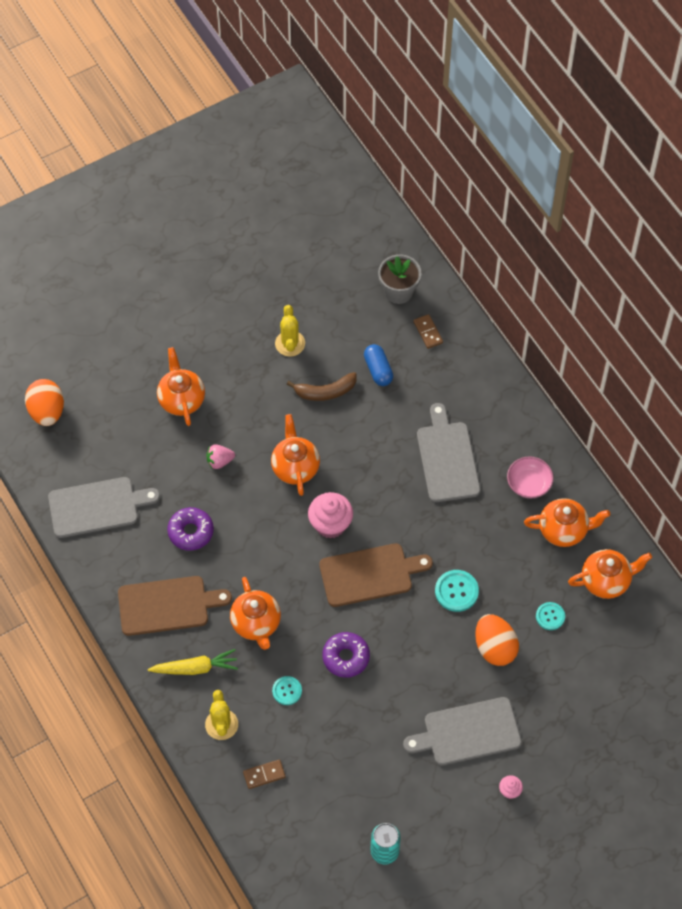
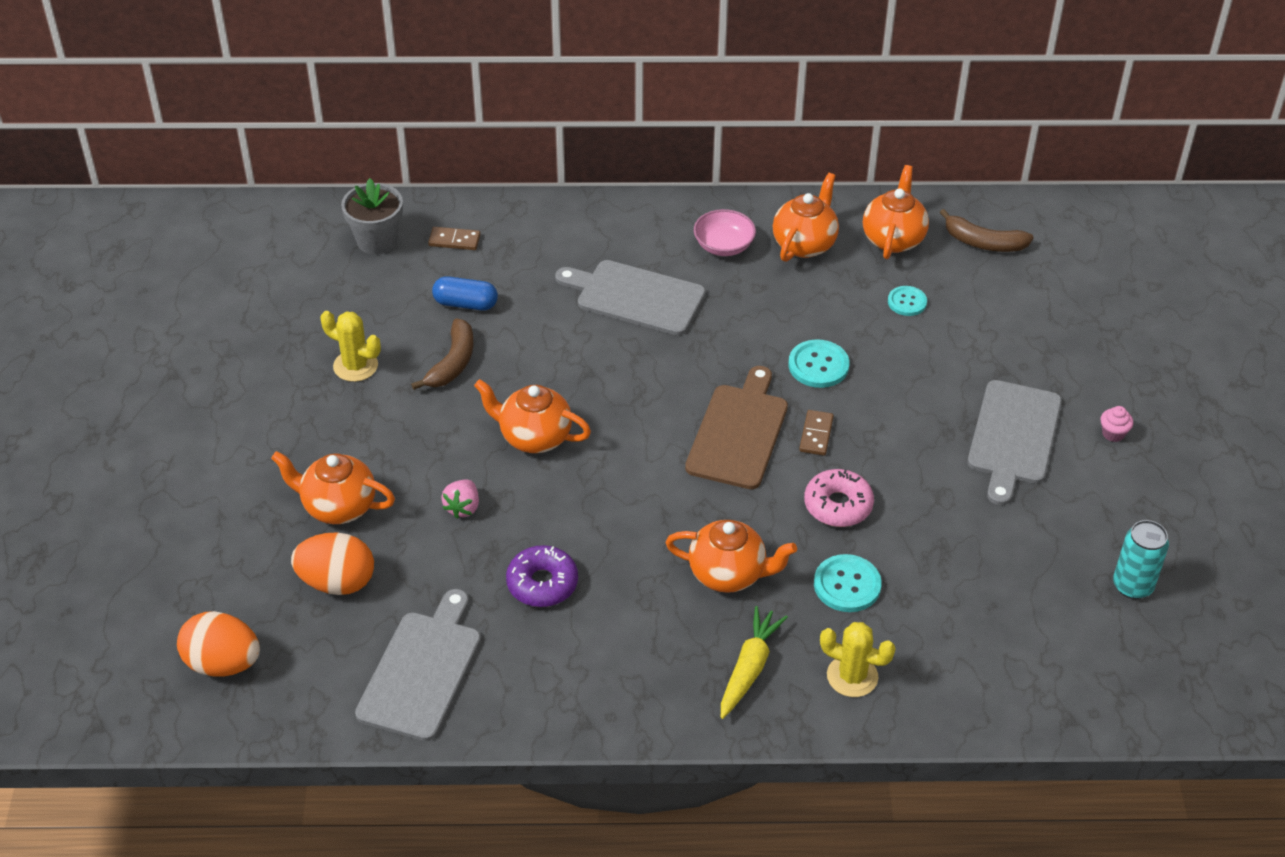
camera: 60 degrees left, 15 degrees down
brown cutting board [118,576,232,636] -> none
brown domino [243,760,286,789] -> brown domino moved to [799,410,834,456]
turquoise button [272,676,302,705] -> turquoise button [814,554,882,612], size x1.51
pink cupcake [308,492,353,539] -> none
purple donut [322,632,370,678] -> pink donut [804,469,874,527]
orange egg [475,614,519,666] -> orange egg moved to [291,532,374,595]
none -> brown banana [940,209,1034,252]

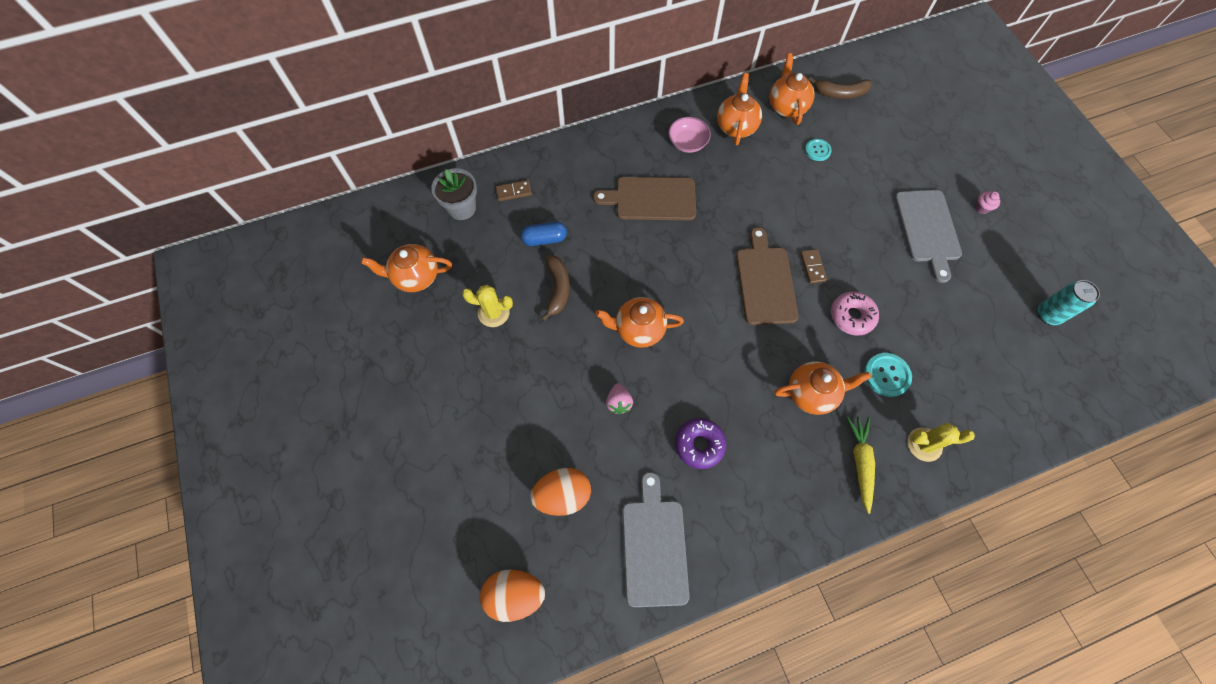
camera: 20 degrees left, 20 degrees up
orange teapot [271,451,395,524] -> orange teapot moved to [361,244,452,292]
grey cutting board [555,260,706,335] -> brown cutting board [593,177,696,220]
turquoise button [788,339,849,388] -> none

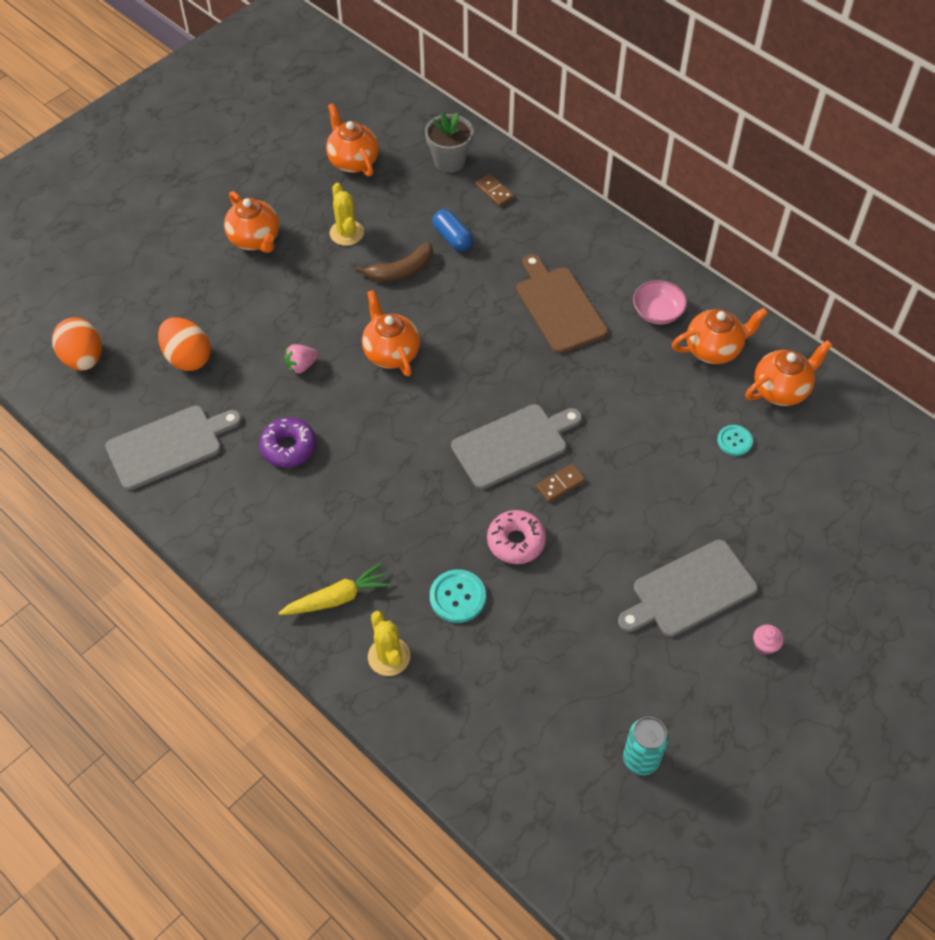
camera: 65 degrees right, 10 degrees down
brown cutting board [736,227,799,325] -> grey cutting board [451,404,582,489]
orange teapot [774,361,871,415] -> orange teapot moved to [224,191,279,253]
brown banana [809,77,872,99] -> none

